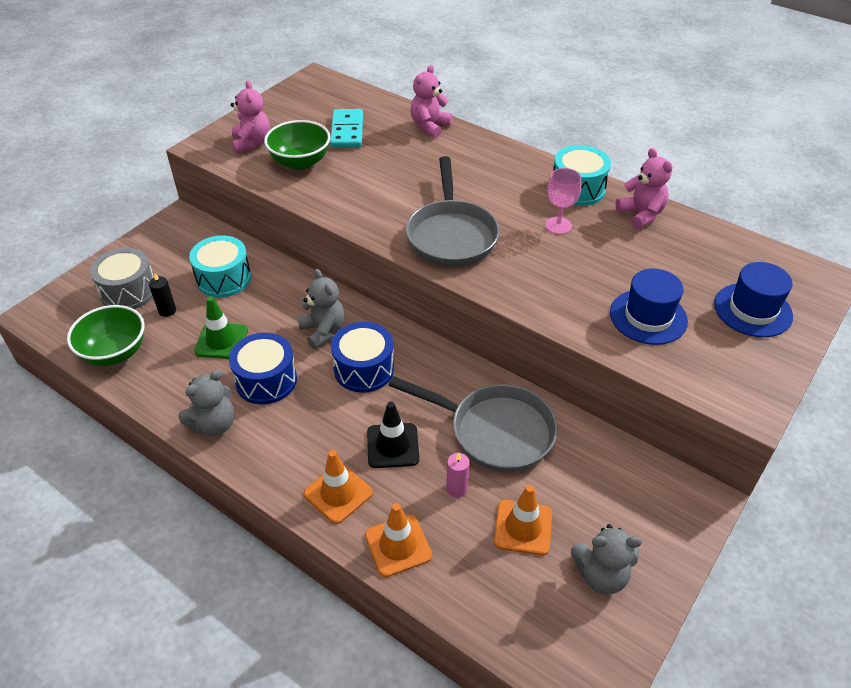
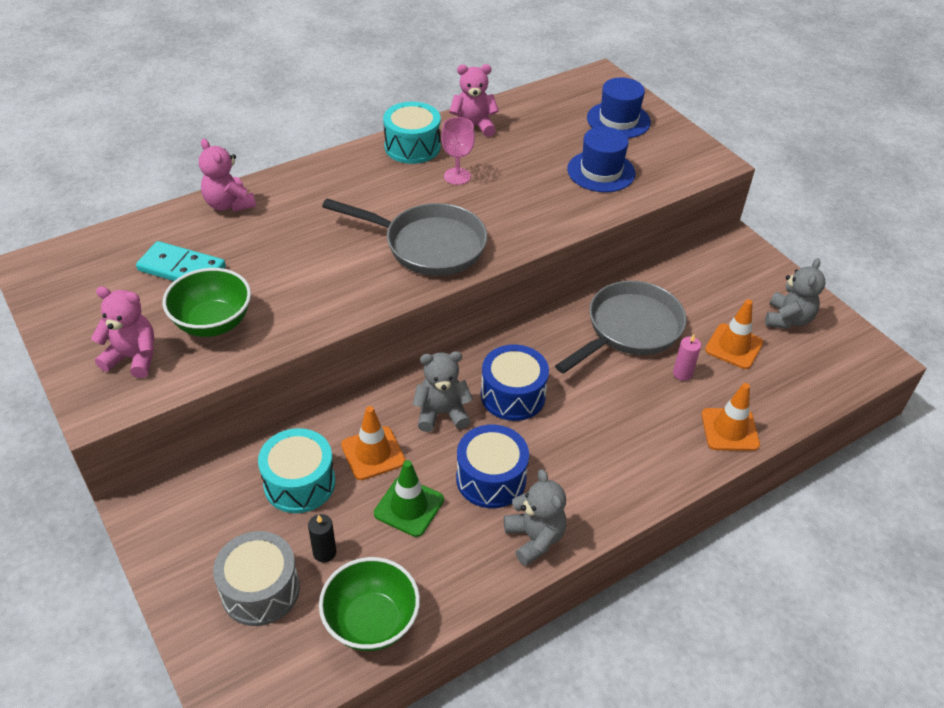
camera: 70 degrees left, 0 degrees up
orange traffic cone [304,450,373,524] -> orange traffic cone moved to [341,406,405,480]
black traffic cone [367,402,419,468] -> none

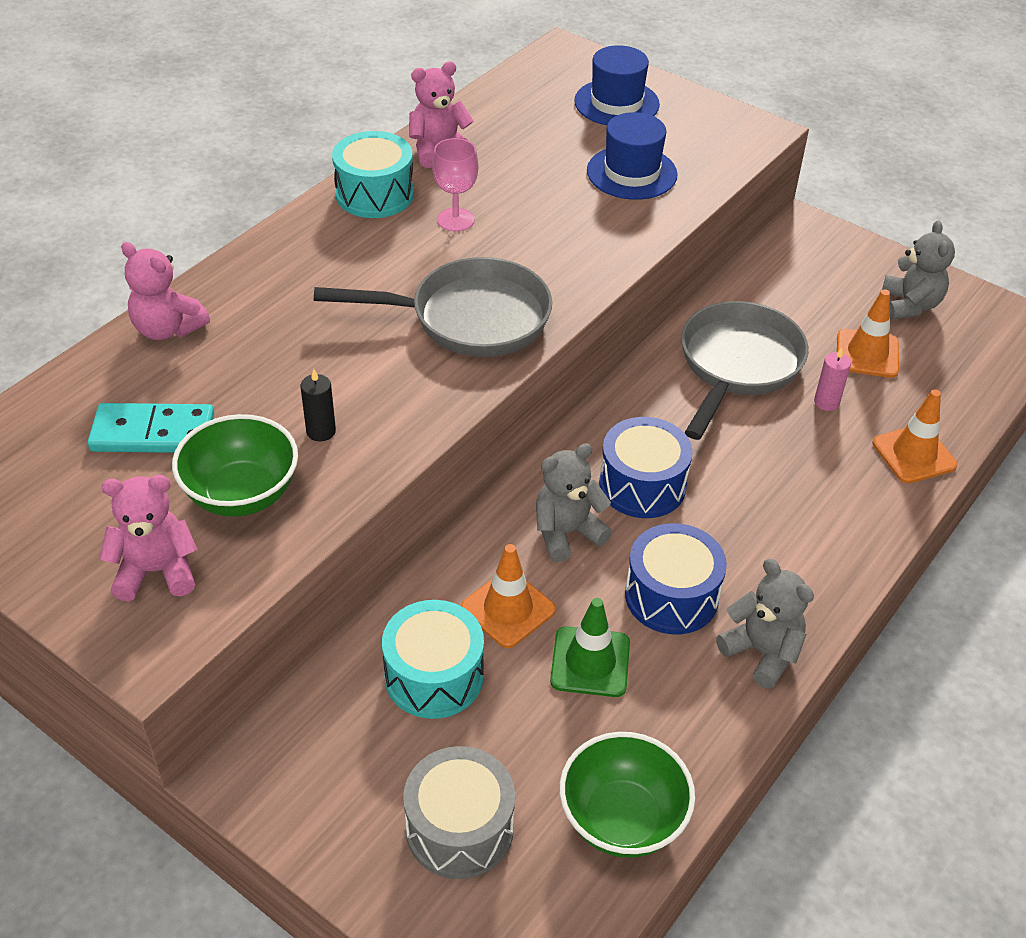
camera: 20 degrees left, 0 degrees up
black candle [308,514,336,562] -> black candle moved to [300,369,336,441]

